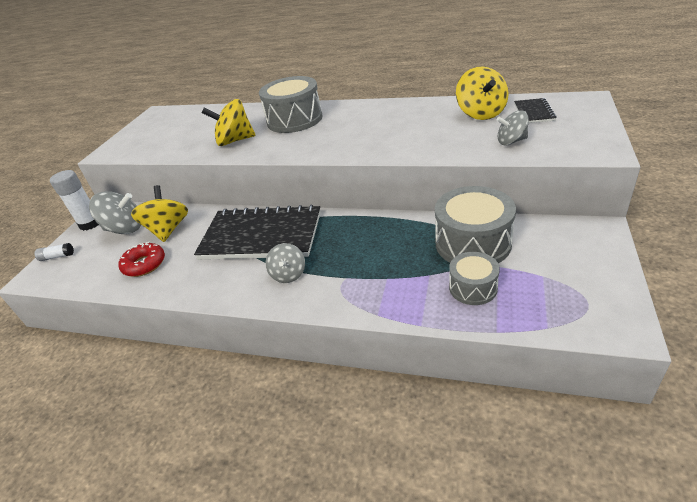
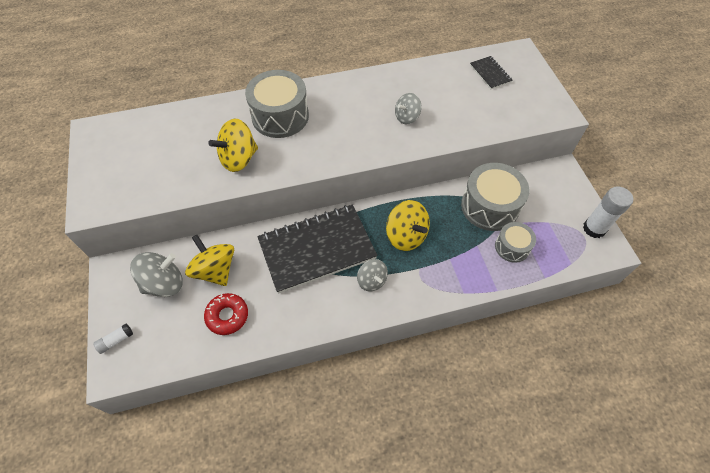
camera: 35 degrees left, 20 degrees up
white glue stick [50,170,99,231] -> white glue stick moved to [583,186,633,238]
yellow spinning top [456,67,509,120] -> yellow spinning top moved to [386,200,430,251]
grey spinning top [497,110,529,145] -> grey spinning top moved to [395,93,422,124]

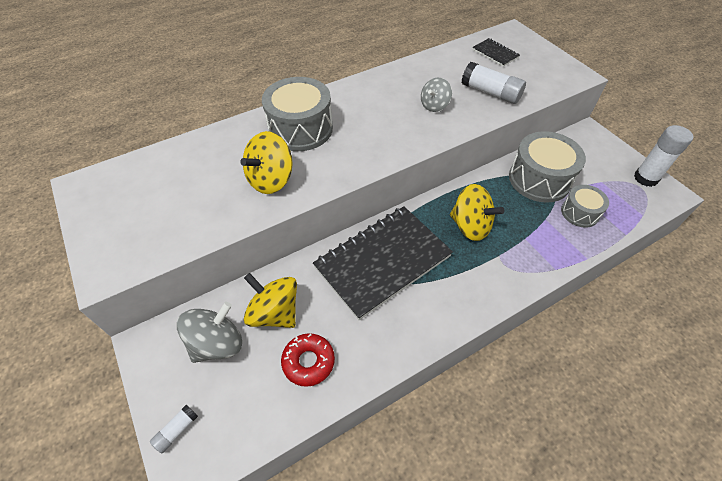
camera: 15 degrees left, 5 degrees down
grey spinning top [357,259,388,291] -> none
none -> white glue stick [462,62,526,104]

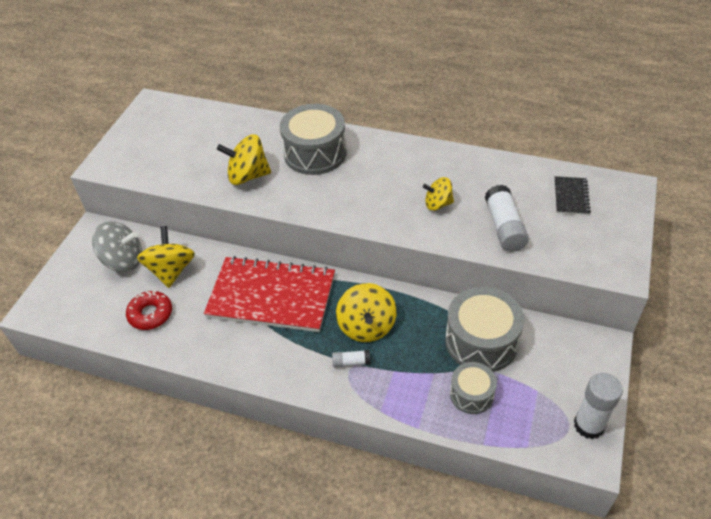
camera: 50 degrees right, 5 degrees down
white glue stick [150,405,198,453] -> white glue stick moved to [332,350,370,367]
black notebook [313,206,453,320] -> red notebook [204,256,335,332]
grey spinning top [421,78,452,112] -> yellow spinning top [423,177,454,211]

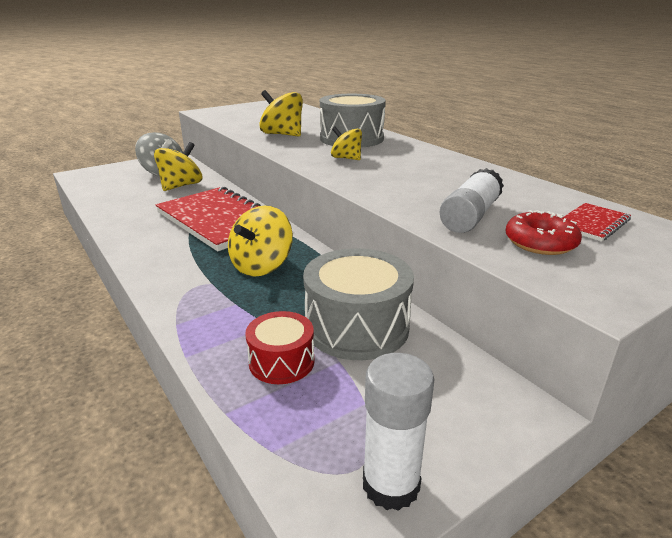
camera: 35 degrees right, 20 degrees down
red donut [126,290,172,330] -> red donut moved to [505,210,582,255]
white glue stick [332,350,370,367] -> none
yellow spinning top [423,177,454,211] -> yellow spinning top moved to [331,126,362,160]
grey drum [450,362,497,414] -> red drum [245,311,314,384]
black notebook [554,176,591,215] -> red notebook [564,203,631,241]

